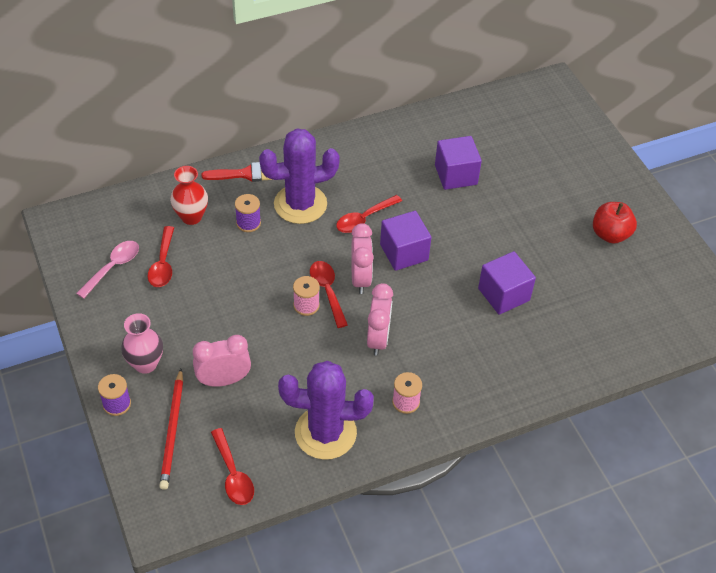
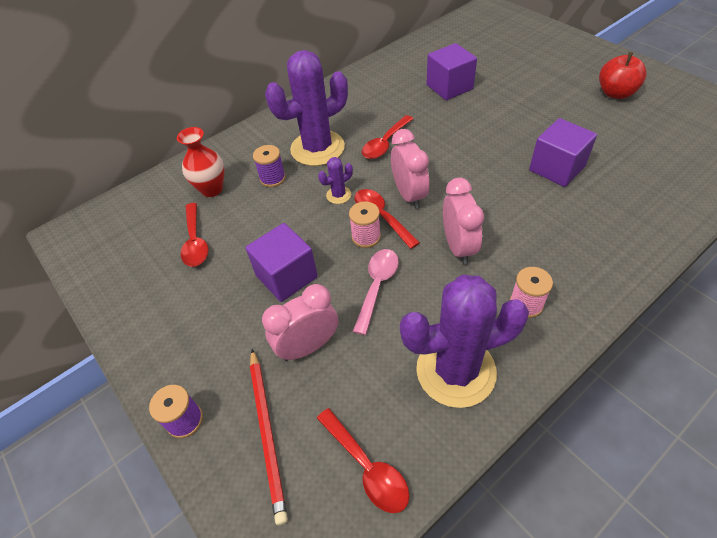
camera: 10 degrees left, 0 degrees up
pink spoon [76,241,139,299] -> pink spoon moved to [353,249,399,335]
pink vase [121,313,163,374] -> none
red brush [201,162,273,182] -> none
purple cube [380,211,431,271] -> purple cube moved to [245,223,318,302]
none -> purple cactus [318,157,353,204]

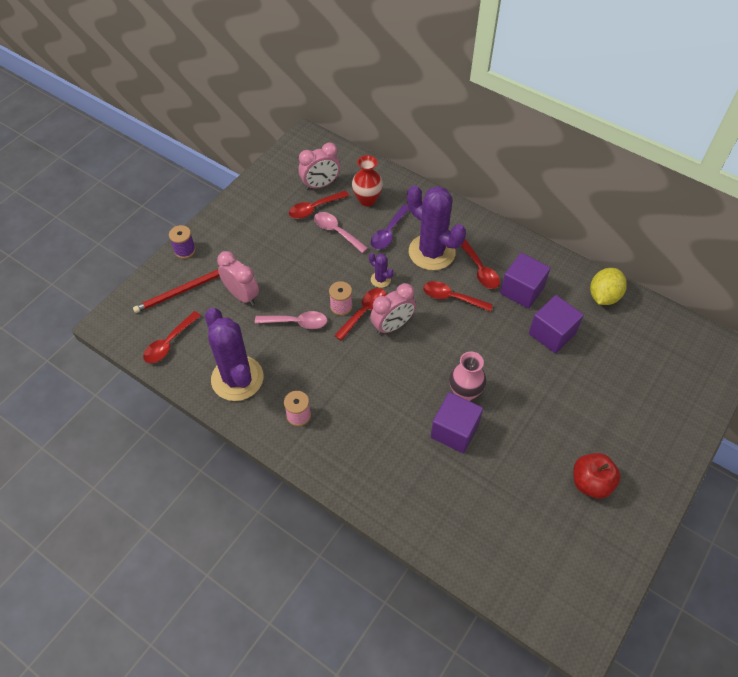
camera: 70 degrees right, 5 degrees up
purple cube [245,223,318,302] -> purple cube moved to [500,253,550,309]
purple spool [253,145,286,187] -> purple spoon [371,205,409,250]
pink clock [443,178,484,265] -> pink clock moved to [298,142,340,190]
none -> pink spoon [314,212,368,253]
none -> pink vase [449,352,486,401]
none -> red spoon [461,239,500,289]
none -> yellow lemon [590,268,627,305]

